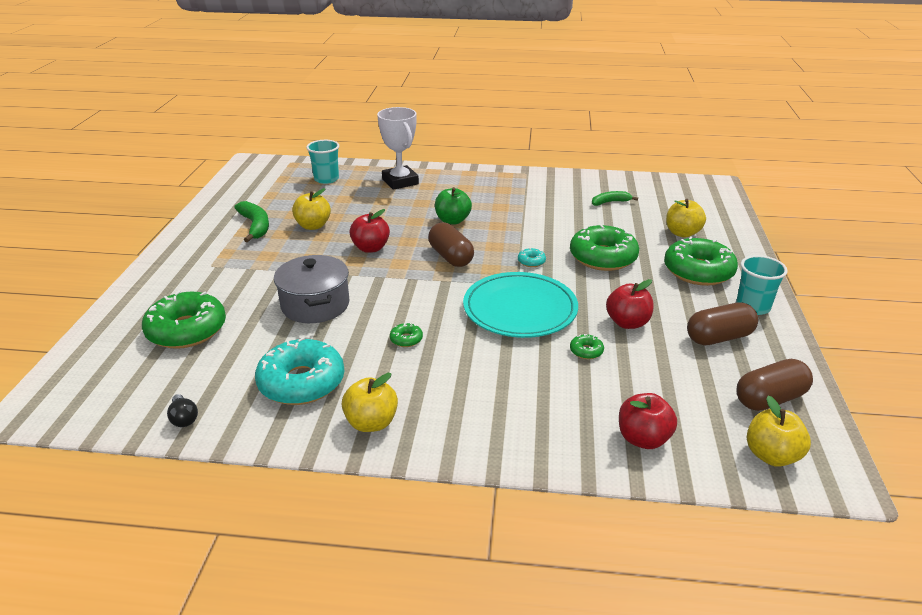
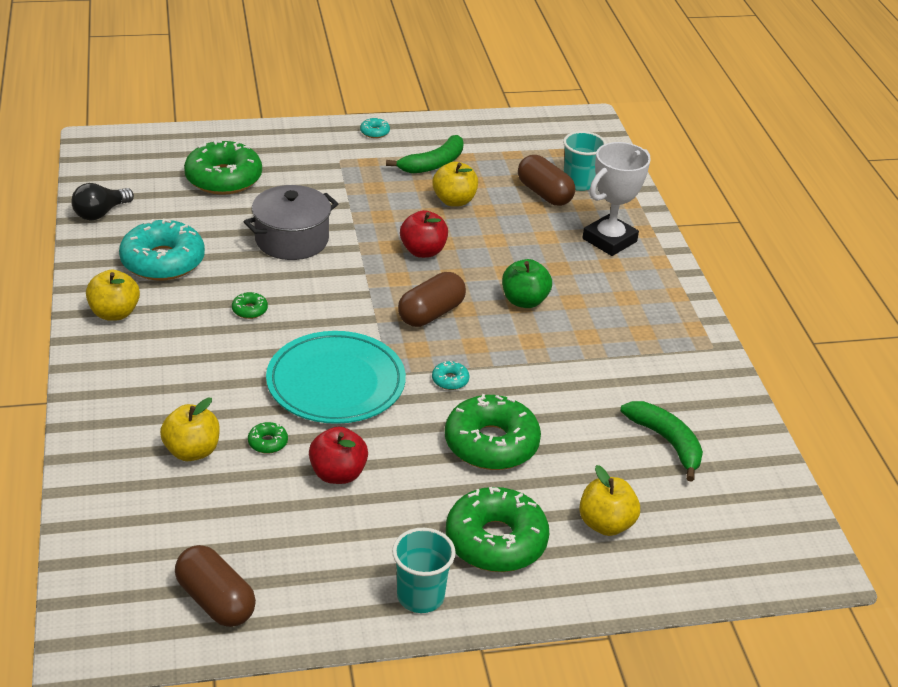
camera: 70 degrees right, 5 degrees up
black light bulb [167,394,198,427] -> black light bulb [71,183,134,221], size x1.50
green banana [592,191,638,206] -> green banana [621,401,703,482], size x1.53
red apple [619,393,677,449] -> none
brown capsule [687,302,758,345] -> brown capsule moved to [518,155,575,206]
yellow apple [747,396,811,467] -> yellow apple moved to [160,398,220,461]
none -> turquoise donut [360,118,390,138]

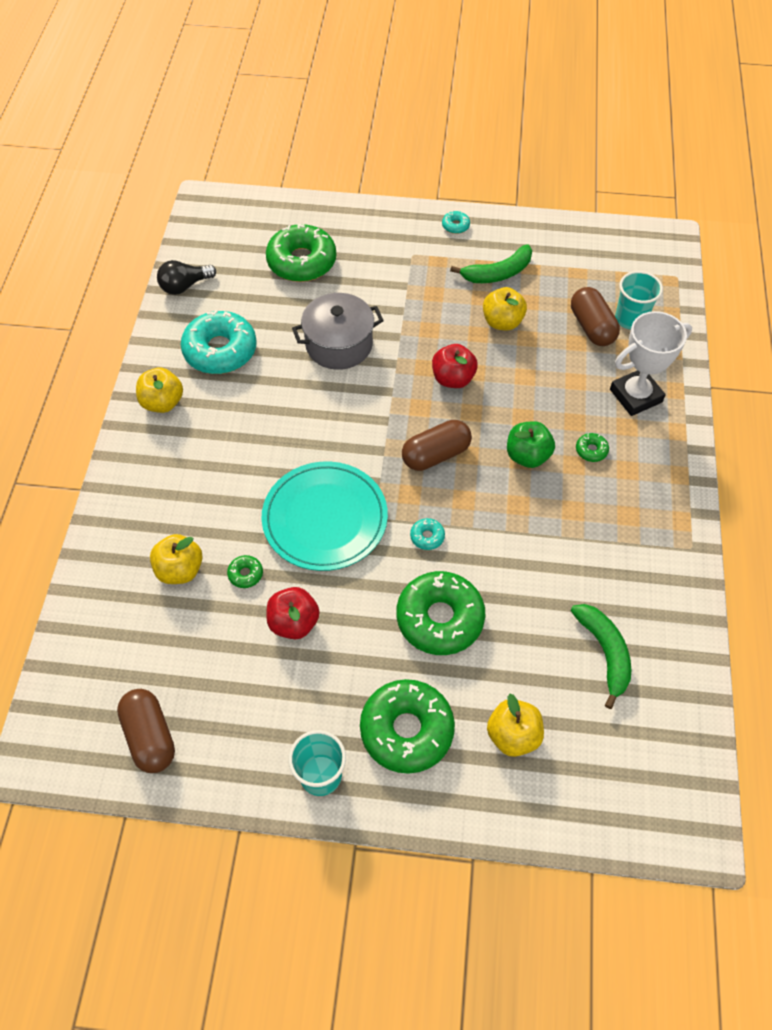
camera: 20 degrees right, 20 degrees up
green donut [232,292,268,319] -> green donut moved to [576,433,609,462]

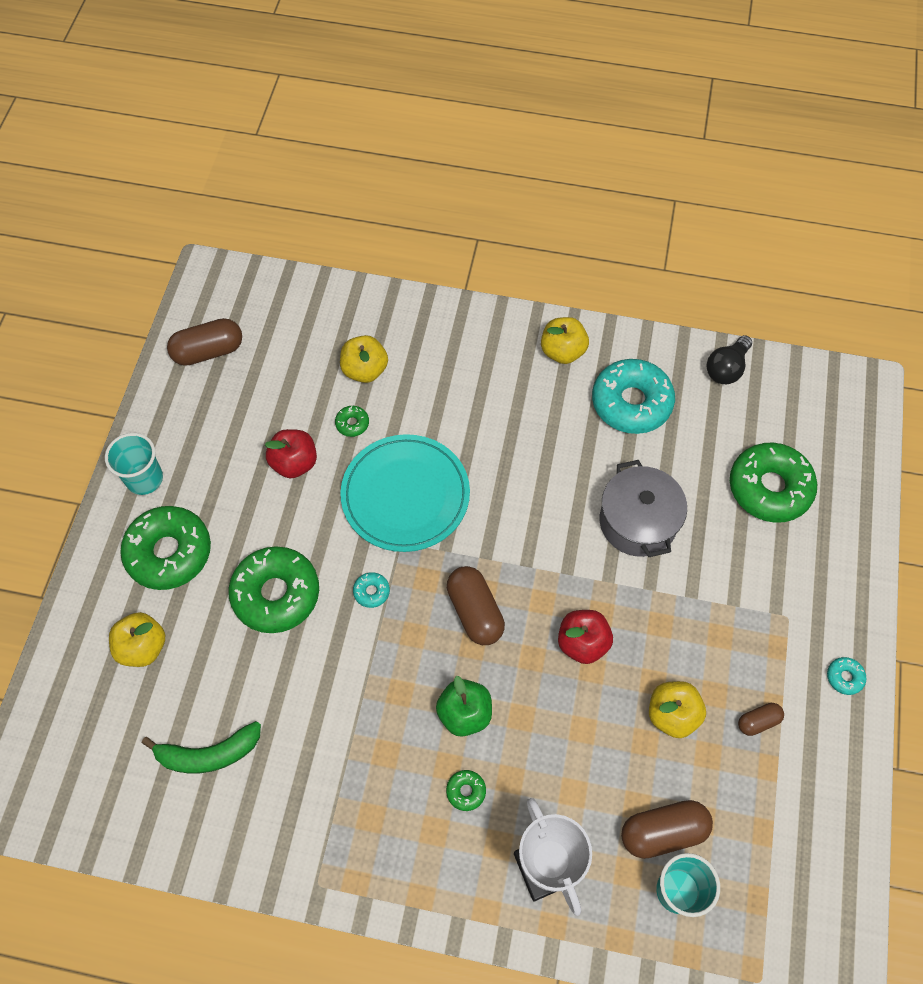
camera: 95 degrees right, 5 degrees up
black light bulb [157,260,216,295] -> black light bulb turned 120 degrees counterclockwise [707,335,752,384]
green banana [450,244,532,283] -> brown capsule [738,703,784,736]

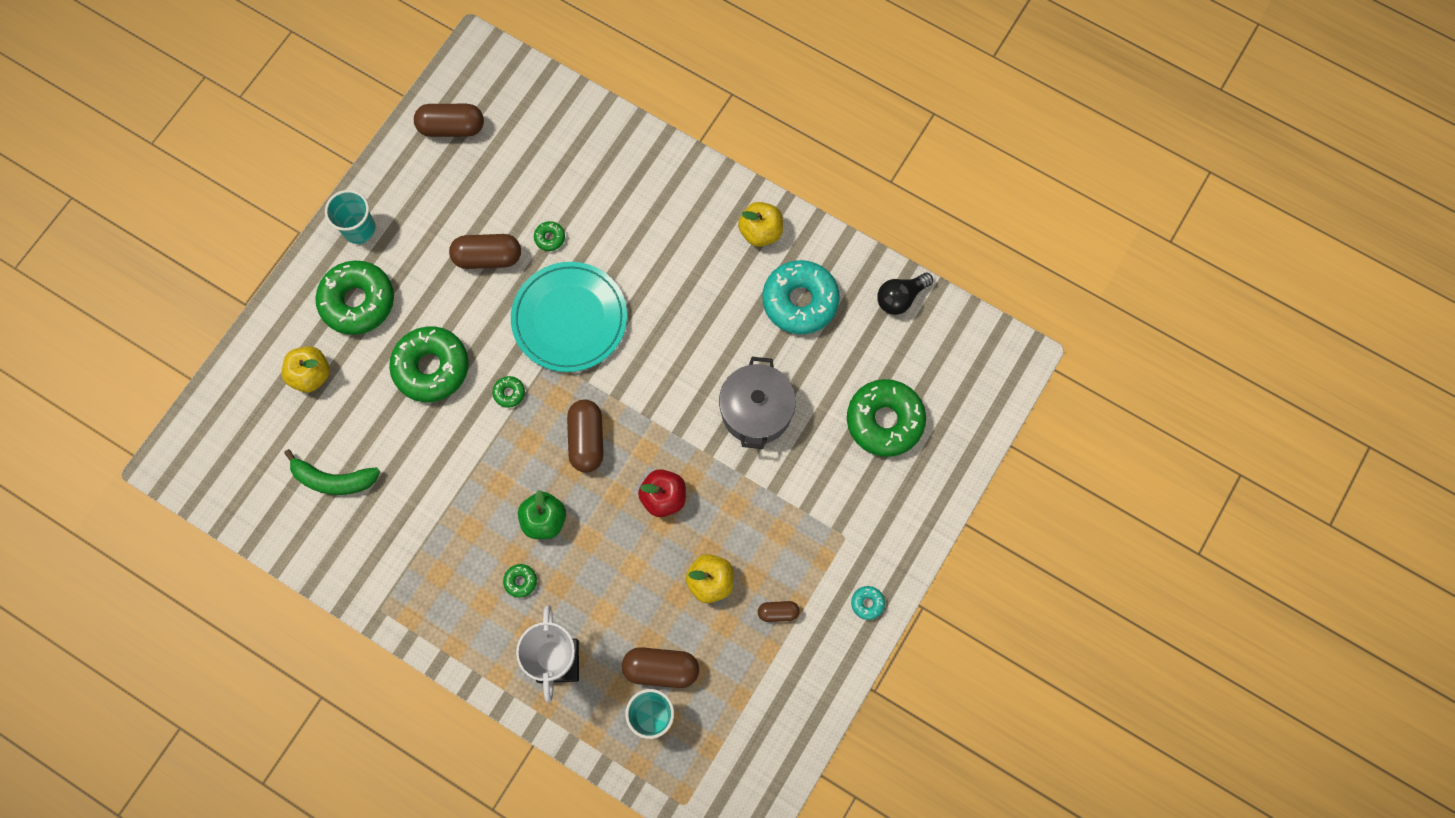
camera: 20 degrees right, 10 degrees up
red apple [265,429,317,479] -> brown capsule [449,234,521,269]
yellow apple [340,335,388,383] -> none
turquoise donut [353,572,390,608] -> green donut [492,376,525,408]

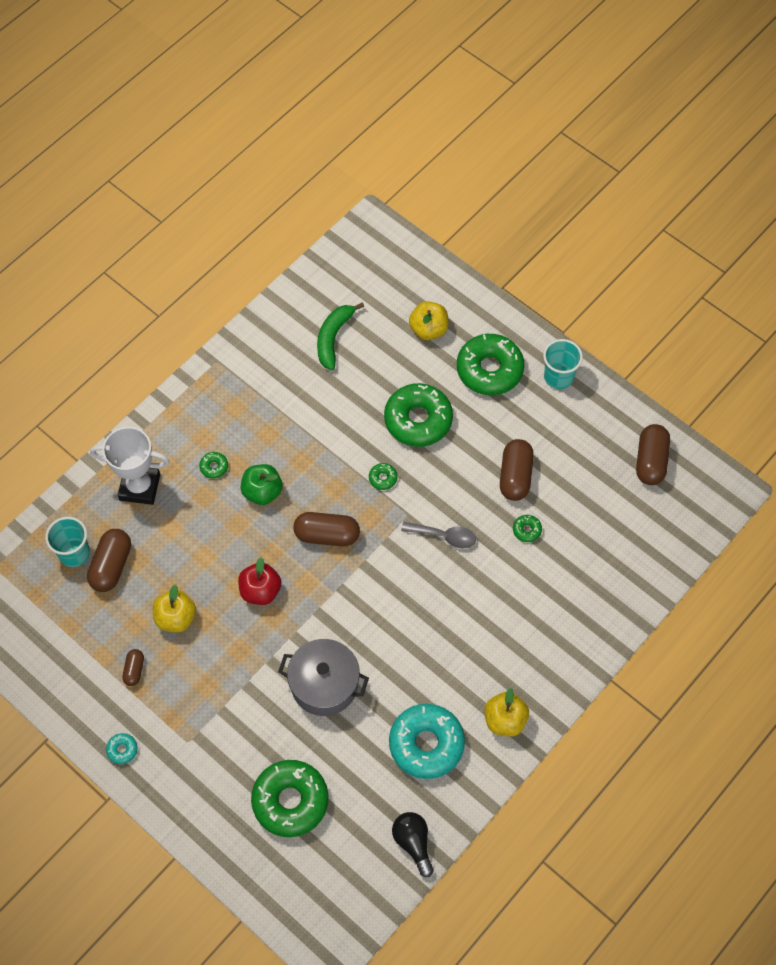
camera: 100 degrees right, 10 degrees down
turquoise plate [511,262,627,372] -> grey spoon [401,522,476,548]

